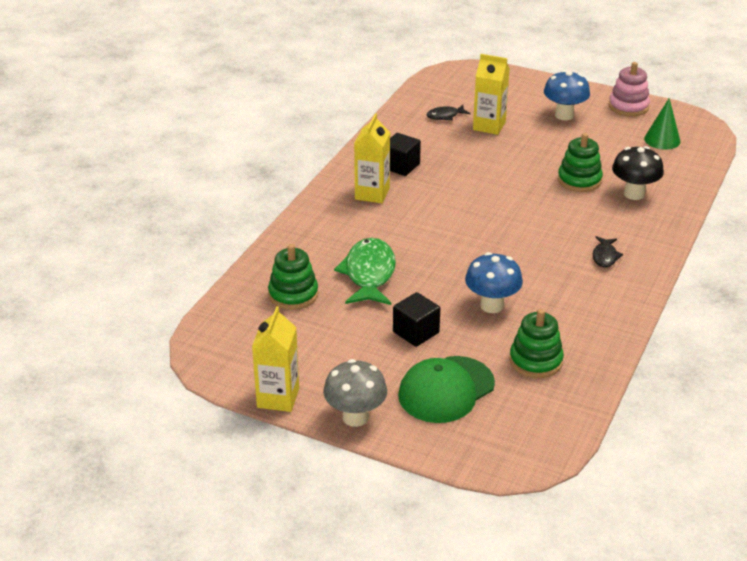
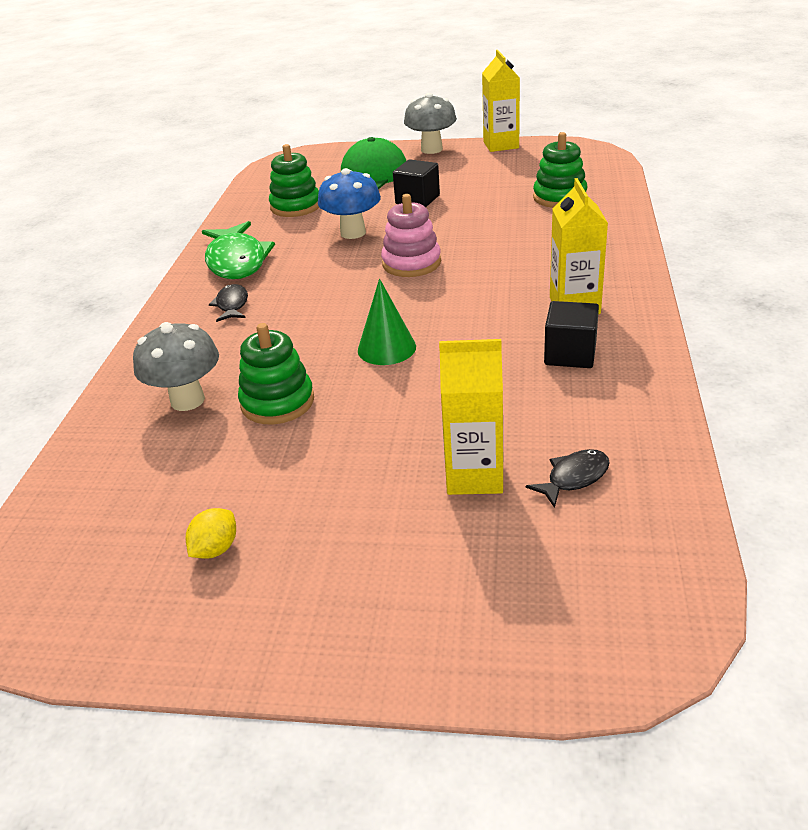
camera: 165 degrees right, 0 degrees up
green fish [334,238,396,305] -> green fish moved to [202,221,275,279]
blue mushroom [544,70,590,120] -> none
pink stacking toy [608,62,650,116] -> pink stacking toy moved to [381,194,441,277]
black mushroom [612,146,664,200] -> grey mushroom [133,322,219,411]
green cone [644,98,681,150] -> green cone moved to [358,278,416,365]
none -> yellow lemon [186,508,236,559]

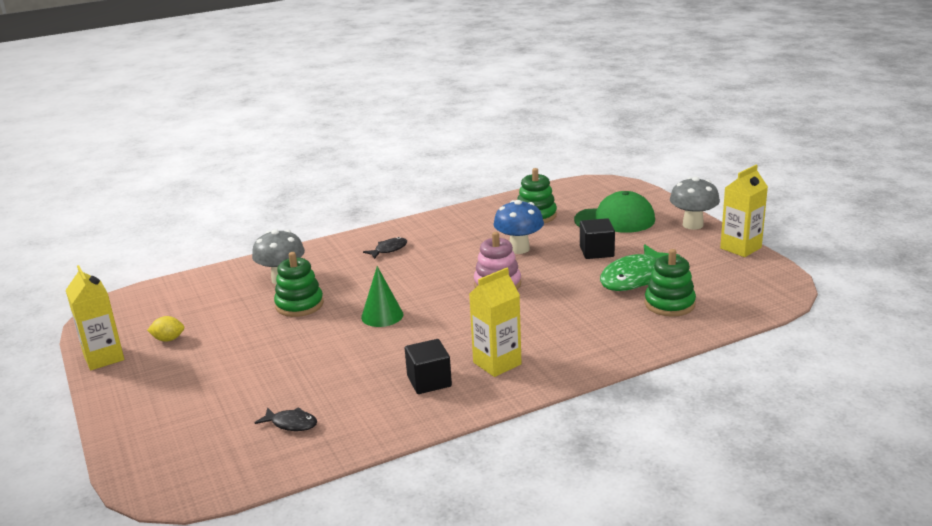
camera: 55 degrees right, 10 degrees down
green fish [202,221,275,279] -> green fish moved to [600,244,680,291]
yellow carton [439,339,503,495] -> yellow carton moved to [66,265,124,370]

